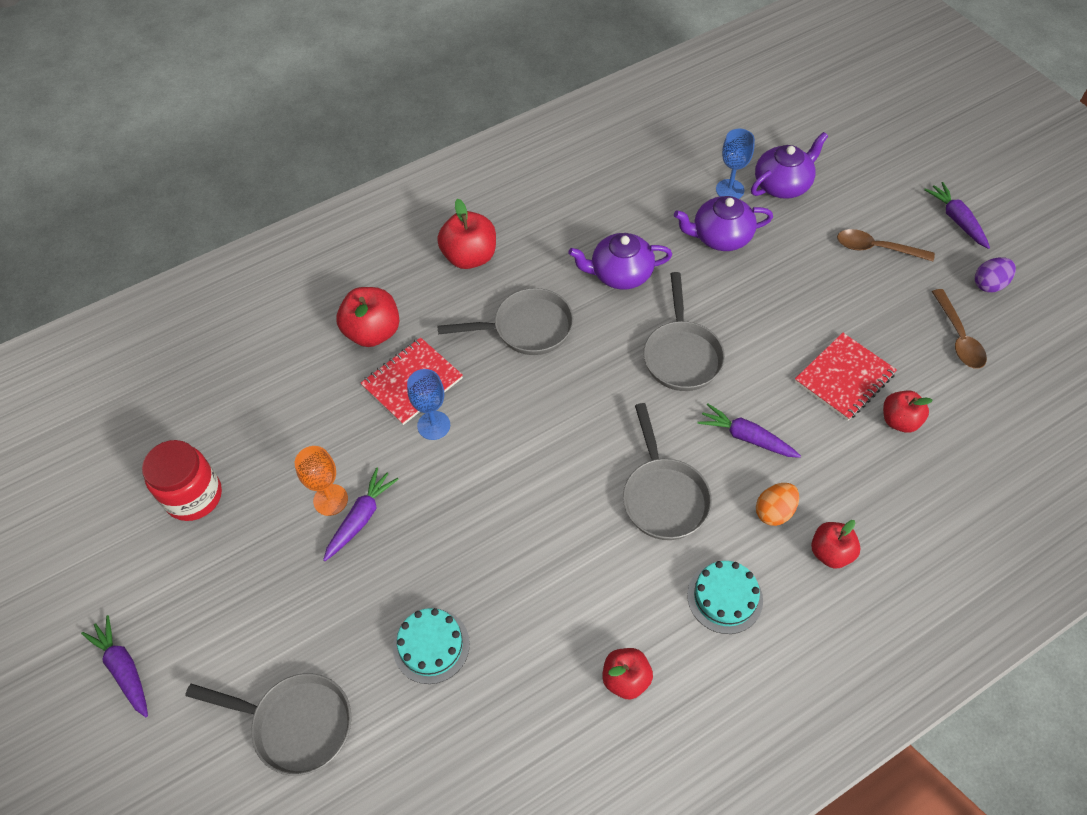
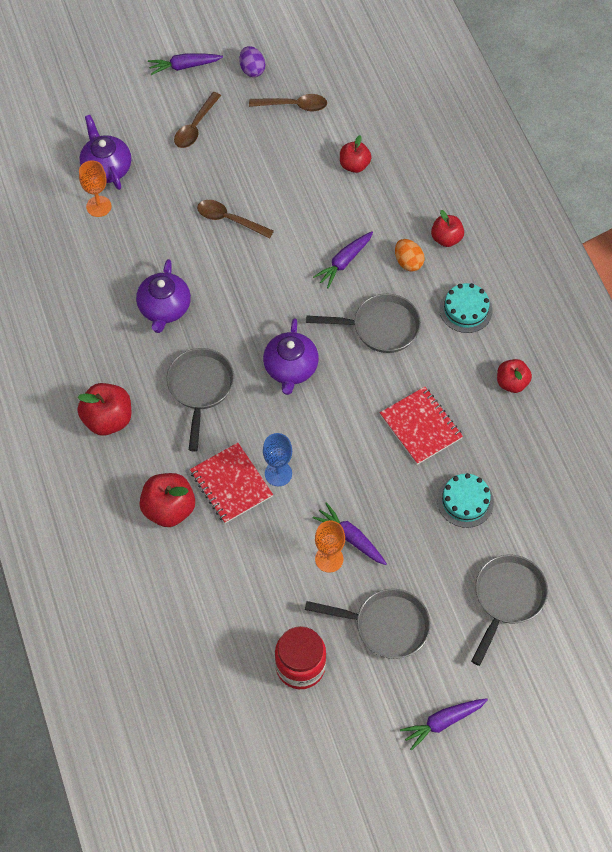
camera: 80 degrees left, 5 degrees up
grey pan [644,272,725,391] -> grey pan moved to [305,588,431,659]
purple teapot [674,196,773,251] -> purple teapot moved to [263,318,319,395]
blue goblet [716,129,755,199] -> orange goblet [79,160,112,217]
red notebook [795,333,897,421] -> red notebook moved to [380,387,463,465]
none -> brown spoon [197,200,274,239]

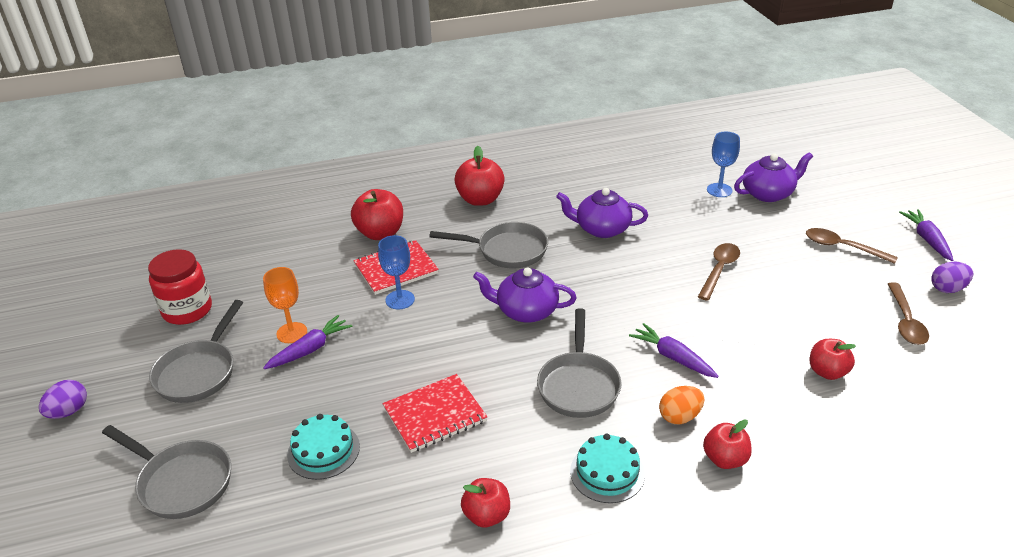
camera: 95 degrees right, 25 degrees down
orange goblet [79,160,112,217] -> blue goblet [707,132,740,197]
purple carrot [400,698,488,751] -> purple egg [39,380,87,419]

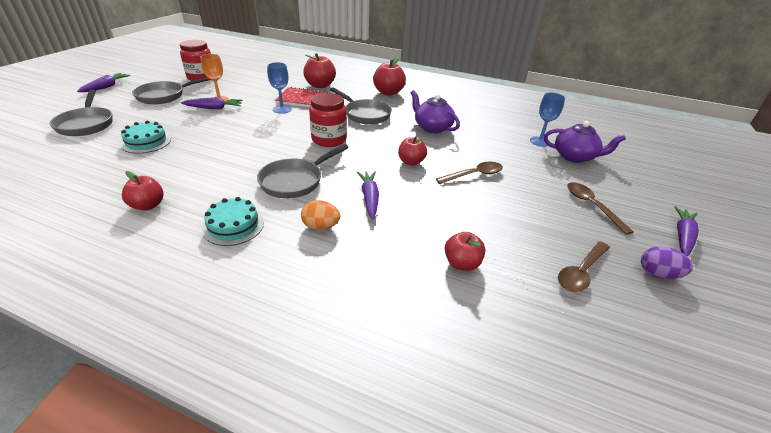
camera: 35 degrees right, 0 degrees up
purple egg [39,380,87,419] -> purple carrot [77,73,131,92]
red notebook [383,374,487,453] -> none
purple teapot [473,267,577,323] -> red jar [309,93,347,147]
red apple [703,419,752,469] -> red apple moved to [398,136,427,166]

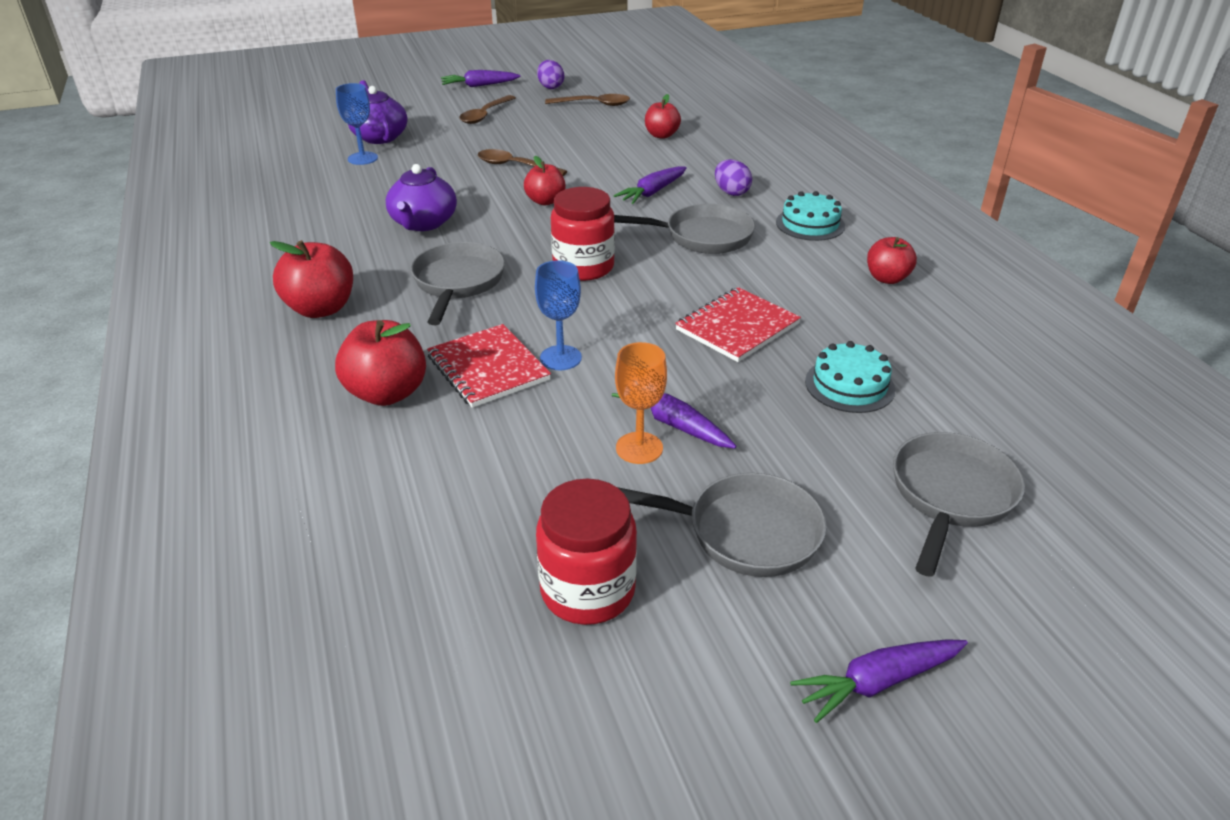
camera: 130 degrees left, 0 degrees up
orange egg [301,200,340,230] -> purple egg [715,159,752,196]
none -> red notebook [675,287,801,362]

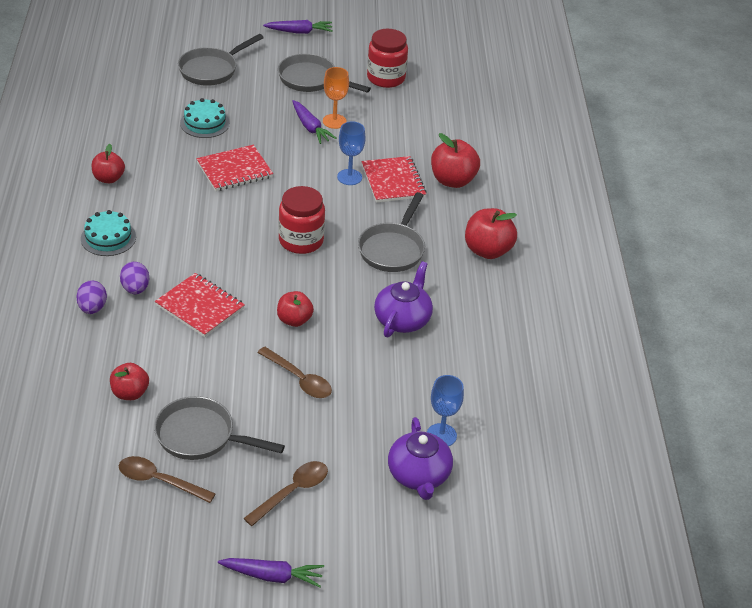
camera: 165 degrees left, 5 degrees up
purple egg [537,60,564,89] -> purple egg moved to [76,280,107,314]
purple carrot [614,166,687,204] -> red notebook [155,273,245,337]
grey pan [614,204,755,254] -> grey pan moved to [154,396,285,460]

